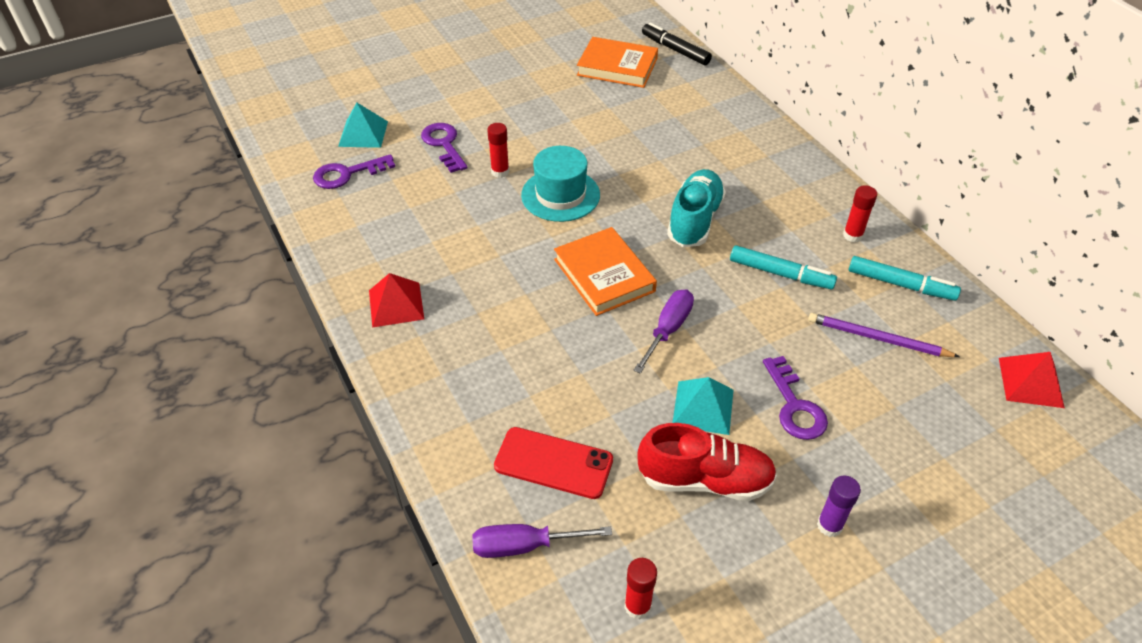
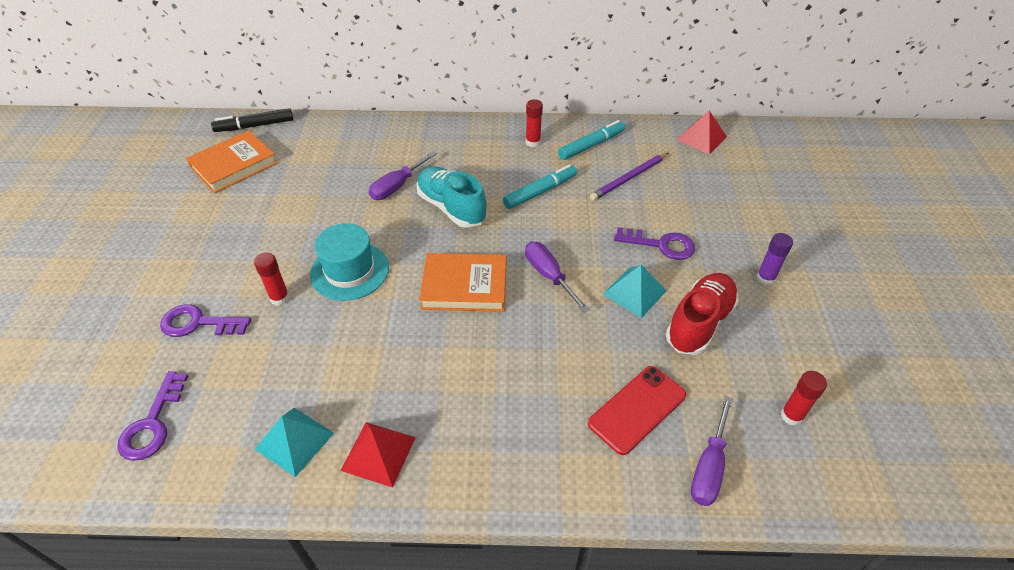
camera: 60 degrees left, 0 degrees up
turquoise pyramid [338,103,388,148] -> turquoise pyramid moved to [254,408,334,477]
none -> purple screwdriver [369,151,437,200]

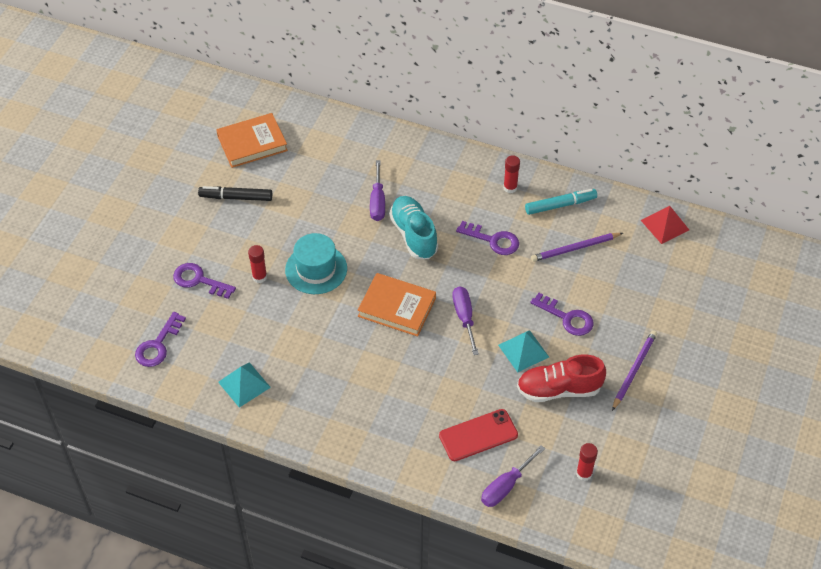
camera: 20 degrees right, 5 degrees up
black marker [211,108,293,132] -> black marker moved to [198,186,272,201]
red pyramid [340,422,416,488] -> none
purple screwdriver [369,151,437,200] -> purple screwdriver turned 60 degrees counterclockwise [370,160,385,221]
turquoise marker [503,164,577,209] -> purple key [456,221,519,255]
red shoe [666,273,739,355] -> red shoe turned 150 degrees counterclockwise [517,355,606,402]
purple glue stick [756,233,793,286] -> purple pencil [612,330,657,411]

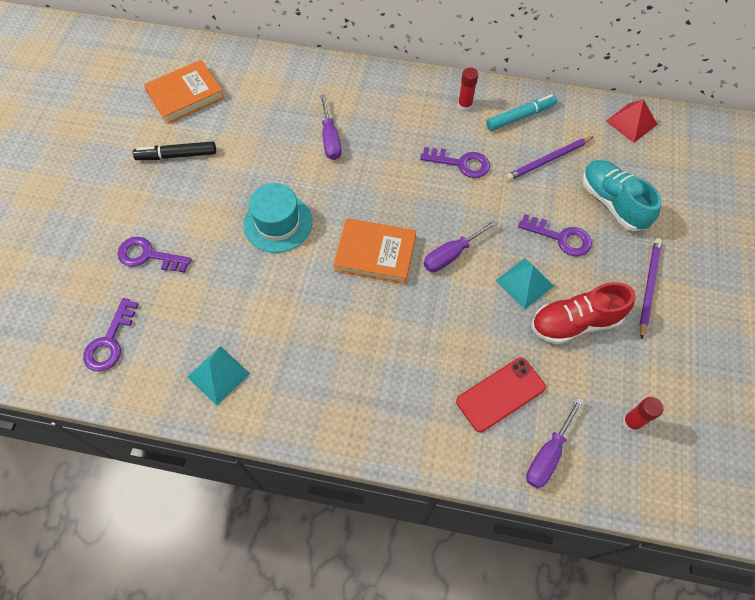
camera: 10 degrees left, 10 degrees up
red glue stick [248,245,267,283] -> none
turquoise shoe [389,196,438,259] -> turquoise shoe moved to [582,160,662,231]
purple screwdriver [453,286,479,355] -> purple screwdriver turned 105 degrees counterclockwise [423,220,498,272]

